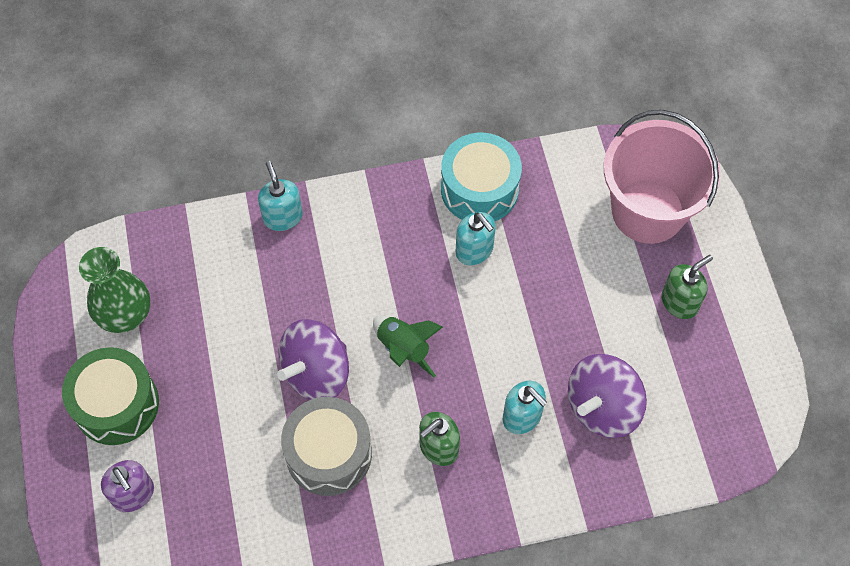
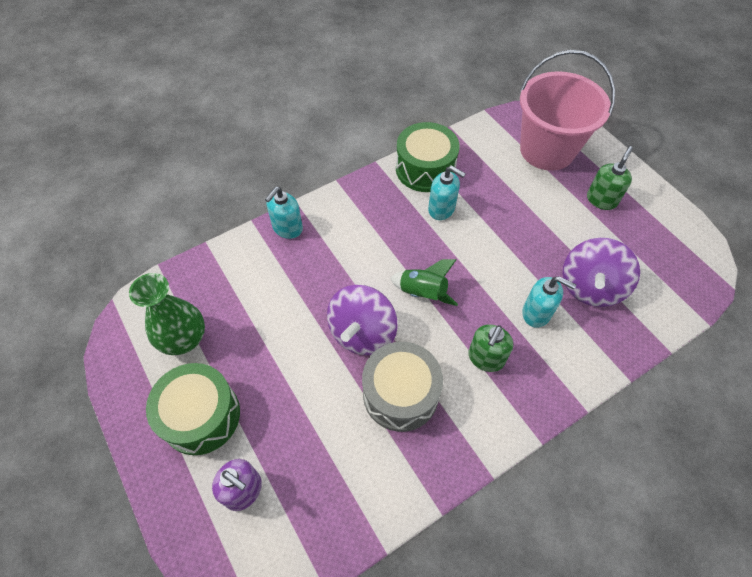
camera: 20 degrees left, 5 degrees down
turquoise soap dispenser [258,161,303,231] -> turquoise soap dispenser turned 105 degrees counterclockwise [265,187,303,239]
turquoise drum [441,133,522,222] -> green drum [396,122,460,192]

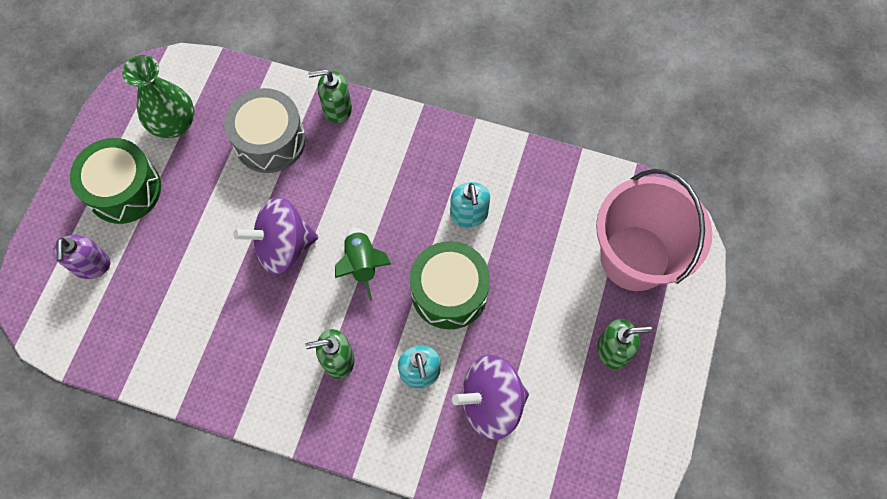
camera: 50 degrees right, 10 degrees up
turquoise soap dispenser [265,187,303,239] -> green soap dispenser [308,69,352,124]
grey drum [362,342,443,432] -> grey drum moved to [224,88,306,173]
green drum [396,122,460,192] -> green drum moved to [410,241,490,329]

